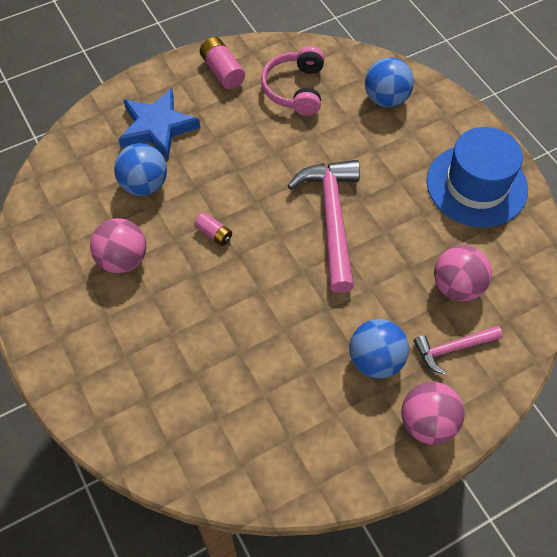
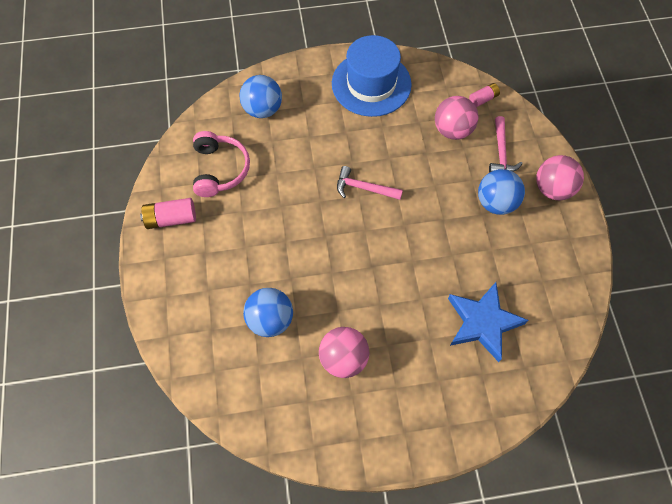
camera: 70 degrees left, 5 degrees up
blue star [119,88,200,159] -> blue star moved to [448,282,528,362]
pink battery [194,212,232,246] -> pink battery moved to [469,83,500,107]
pink headphones [261,46,324,116] -> pink headphones turned 120 degrees counterclockwise [193,131,250,197]
pink hammer [288,160,360,293] -> pink hammer [337,166,403,200], size x0.54

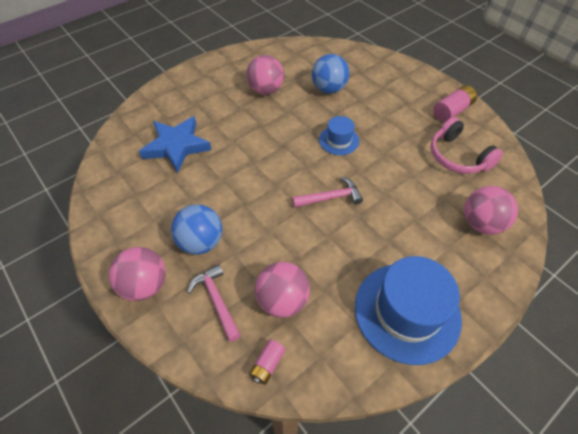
camera: 150 degrees right, 10 degrees down
blue ball [240,75,282,118] -> pink ball [464,186,518,235]
none -> blue hat [319,116,359,155]

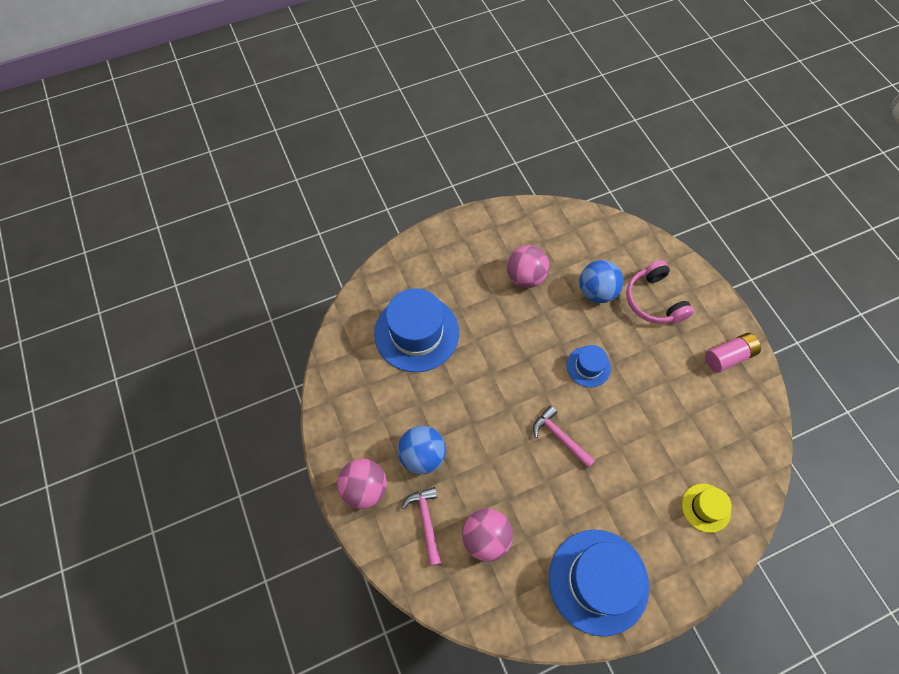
camera: 15 degrees right, 10 degrees up
blue star [139,116,211,173] -> blue hat [374,288,459,372]
pink battery [249,339,286,385] -> none
pink hammer [292,177,363,207] -> pink hammer turned 135 degrees counterclockwise [533,406,595,468]
pink headphones [430,117,503,174] -> pink headphones moved to [626,260,694,324]
pink ball [464,186,518,235] -> yellow hat [682,483,732,533]

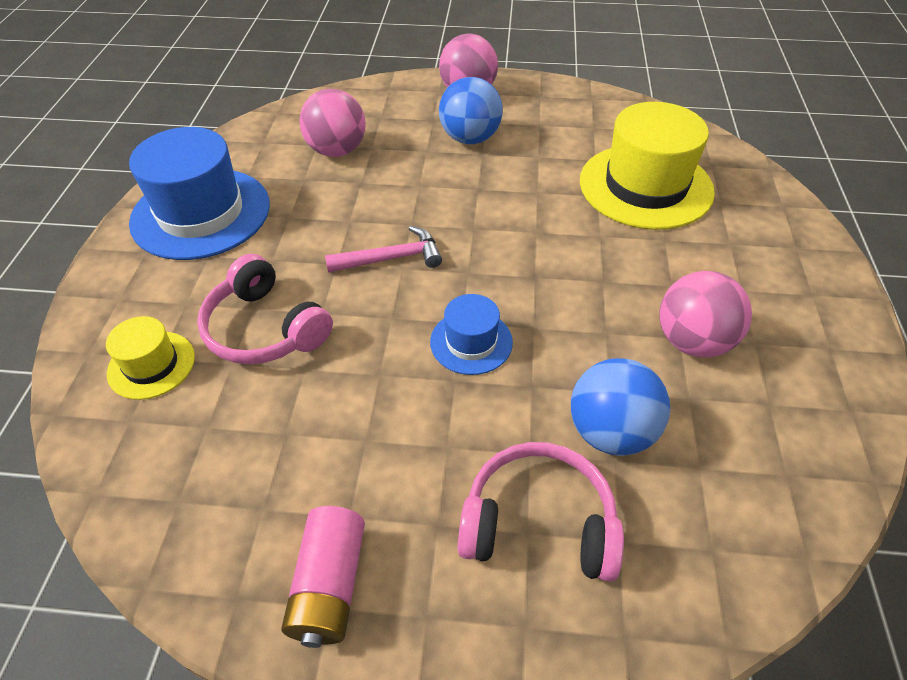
camera: 120 degrees right, 15 degrees down
blue hat [374,288,459,372] -> yellow hat [580,102,715,230]
pink hammer [402,487,441,566] -> none
none -> pink headphones [197,254,333,364]

